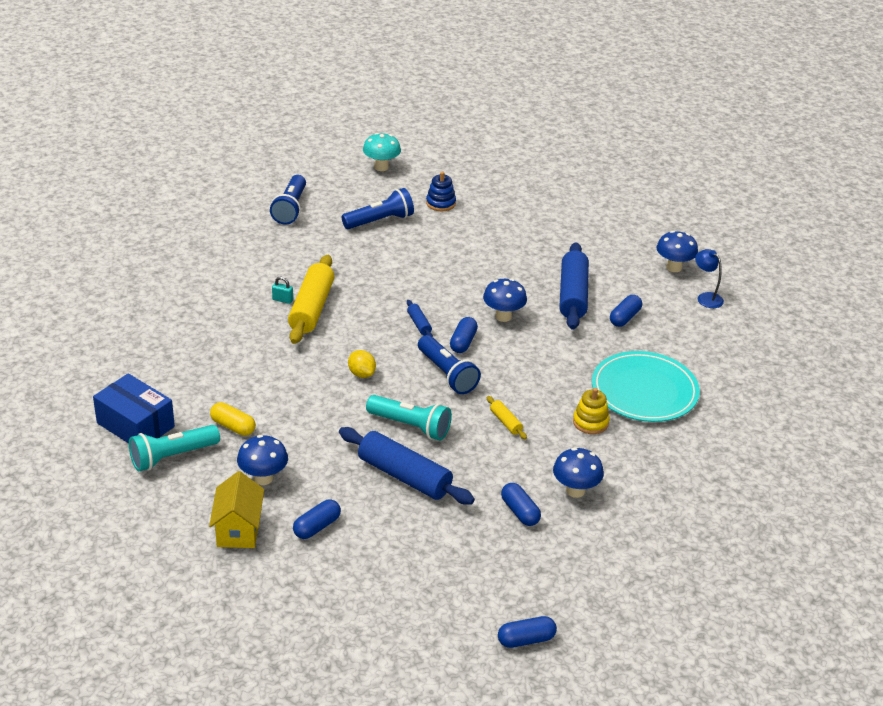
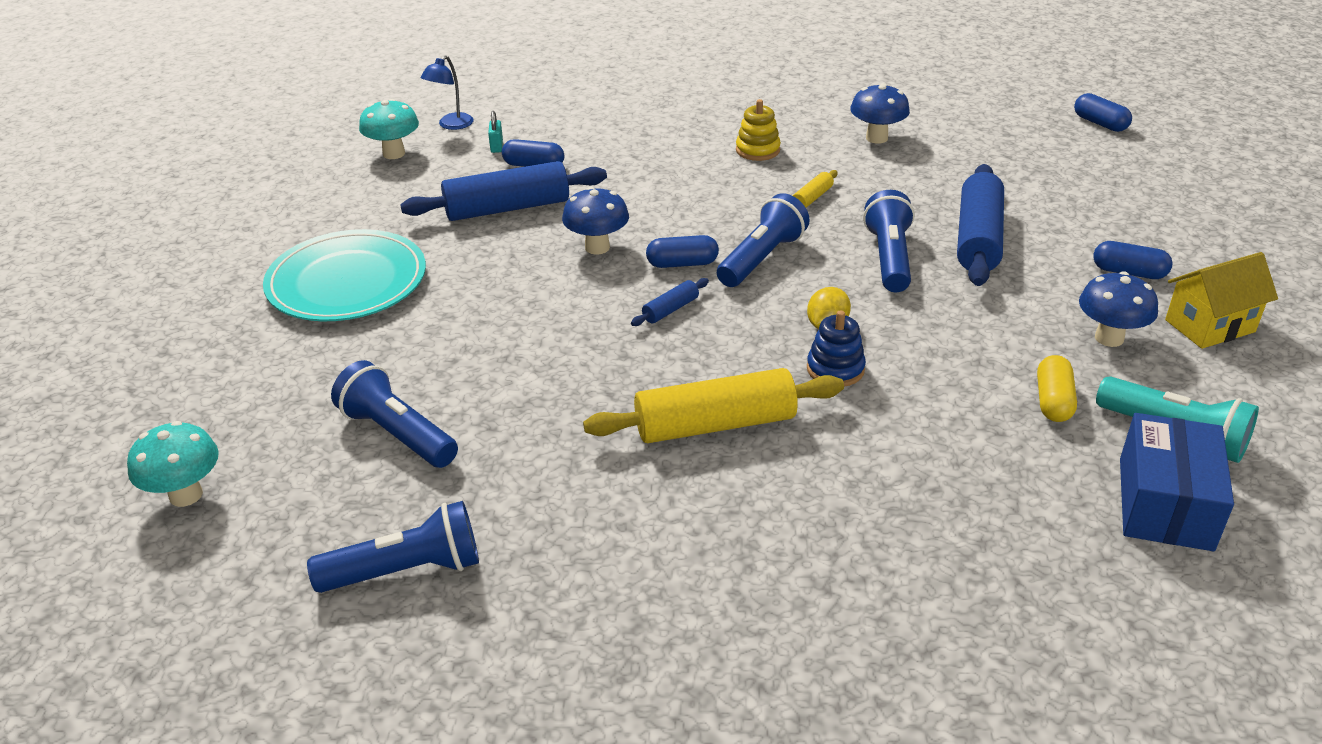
camera: 110 degrees left, 0 degrees up
turquoise padlock [272,276,293,304] -> turquoise padlock moved to [488,111,503,153]
turquoise flashlight [366,395,452,441] -> blue flashlight [863,190,915,293]
blue stacking toy [426,172,456,211] -> blue stacking toy moved to [807,310,866,387]
blue capsule [501,483,541,526] -> none
turquoise plate [592,351,700,422] -> turquoise plate moved to [263,229,426,321]
blue mushroom [656,231,698,272] -> turquoise mushroom [359,99,419,159]

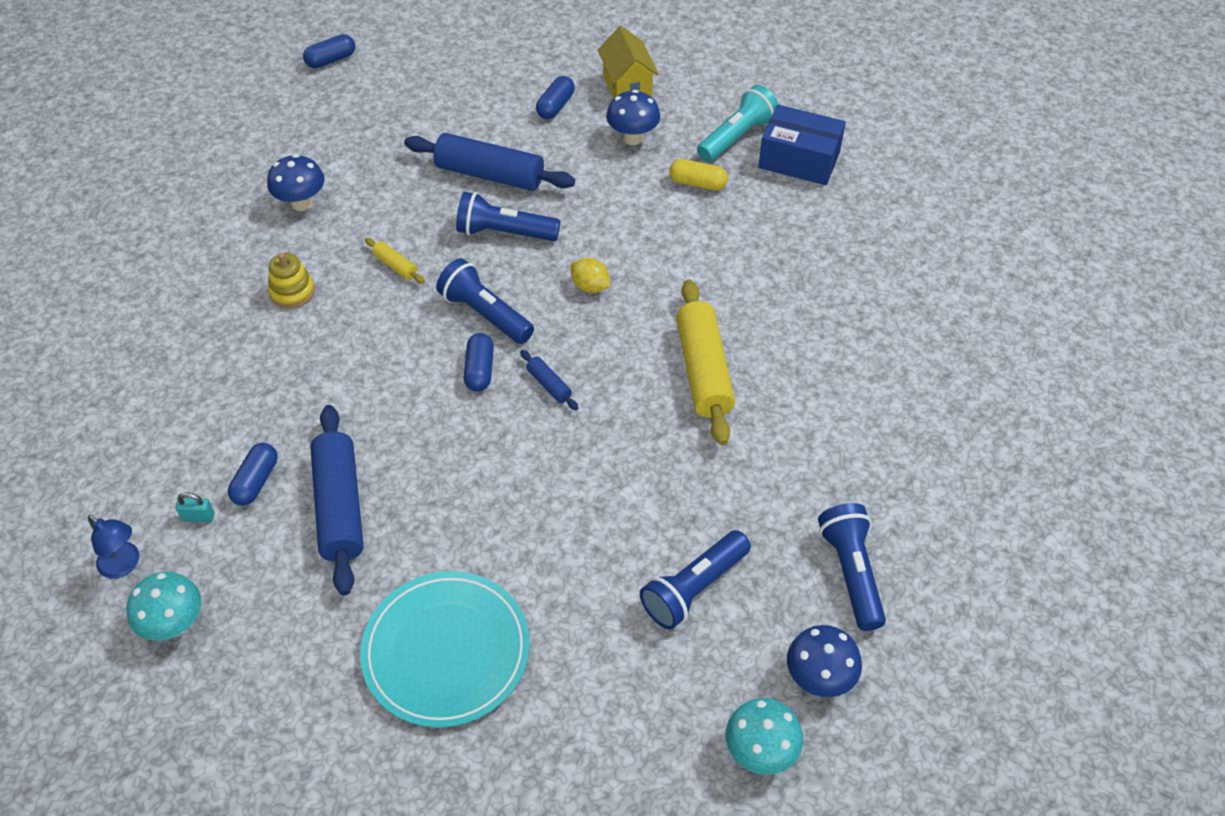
camera: 85 degrees left, 15 degrees up
blue mushroom [562,187,629,255] -> blue mushroom moved to [787,625,862,697]
blue stacking toy [807,310,866,387] -> none

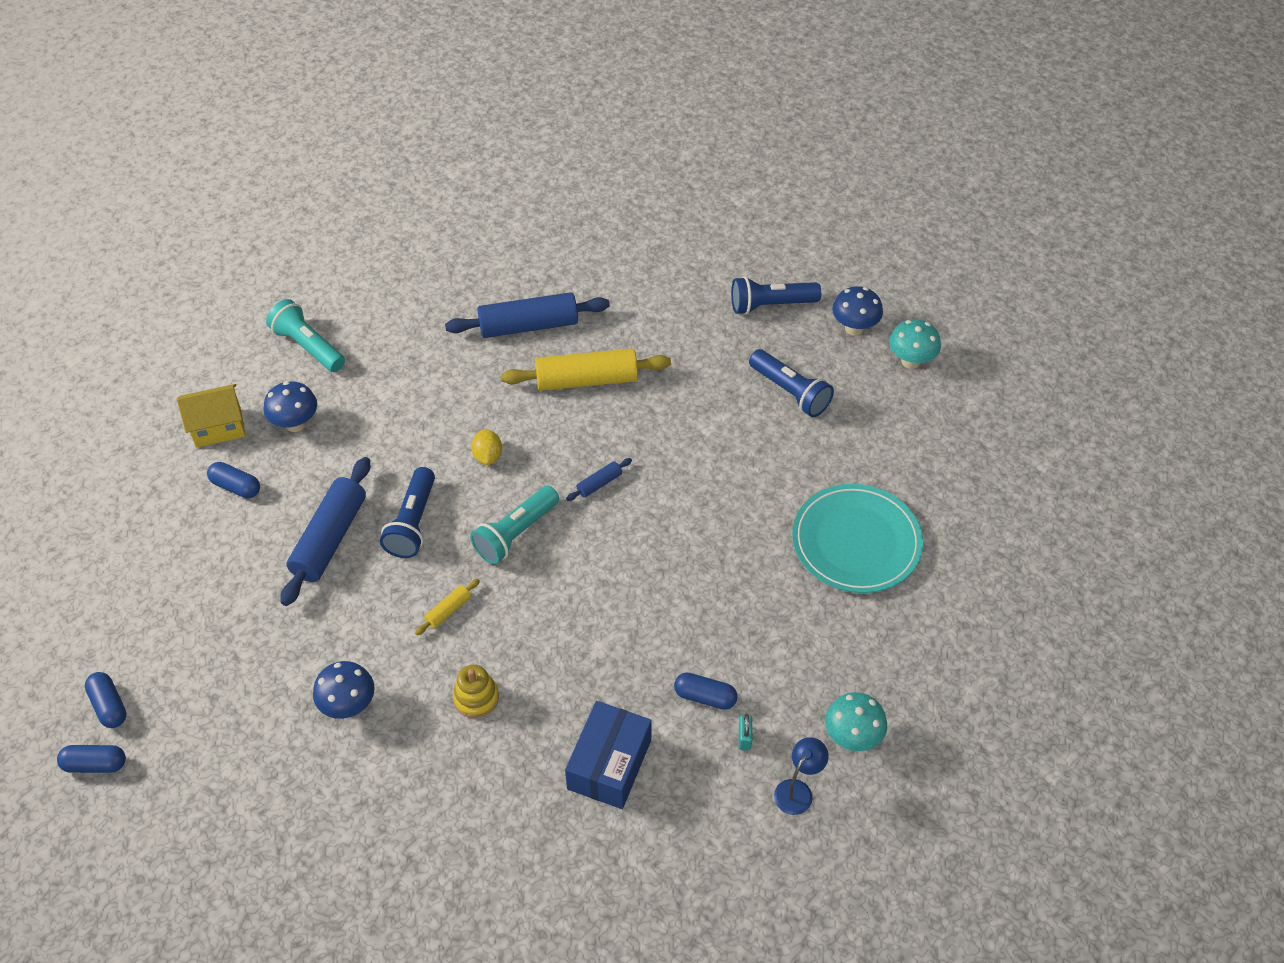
camera: 90 degrees left, 0 degrees up
blue rolling pin [310,405,364,595] -> blue rolling pin moved to [445,292,610,338]
blue flashlight [436,258,534,344] -> turquoise flashlight [470,486,559,564]
blue capsule [464,333,494,392] -> blue capsule moved to [57,745,126,773]
yellow lemon [570,258,610,293] -> yellow lemon turned 45 degrees counterclockwise [471,429,502,465]
yellow capsule [669,159,728,190] -> none
blue box [758,105,846,185] -> blue box moved to [565,701,652,809]

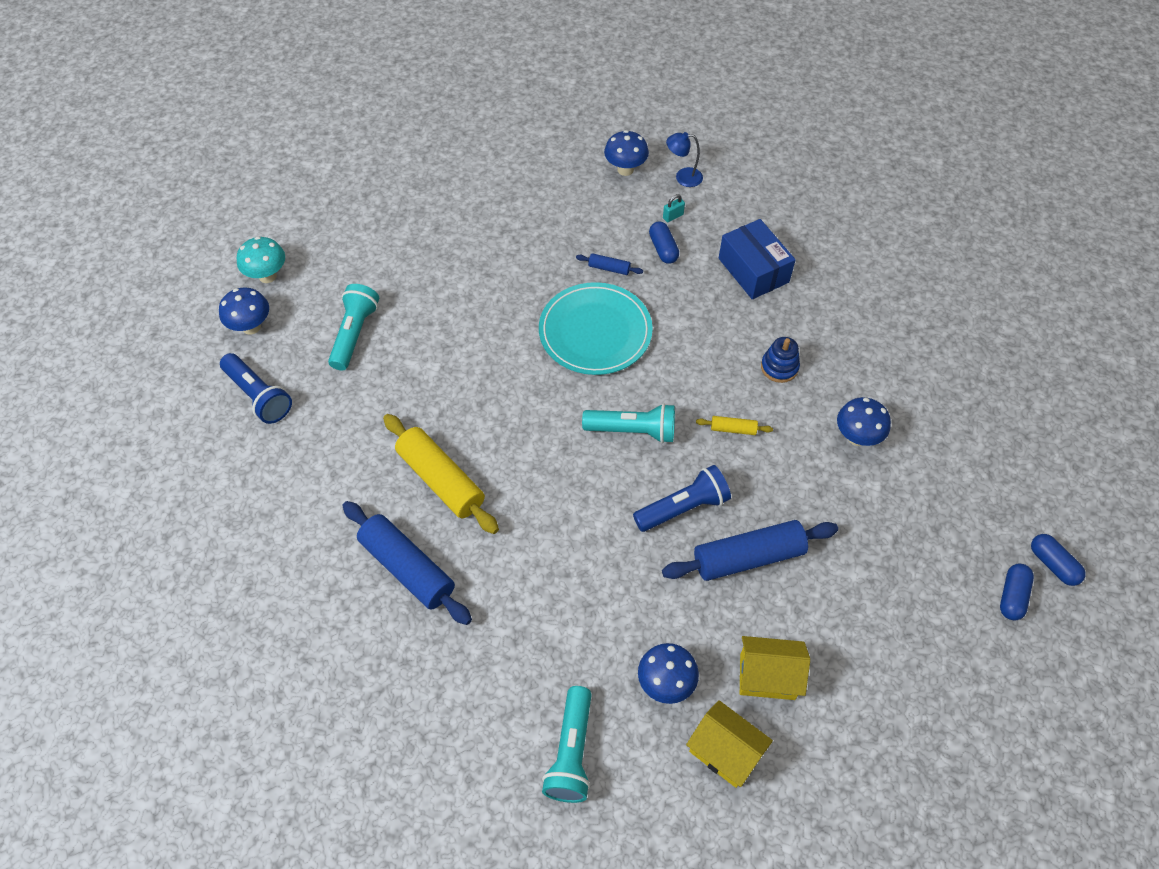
camera: 125 degrees left, 5 degrees up
blue capsule [207,462,260,498] -> yellow house [740,636,810,700]
yellow stacking toy [453,665,499,718] -> blue stacking toy [761,337,800,383]
yellow lemon [471,429,502,465] -> none
blue box [565,701,652,809] -> blue box turned 75 degrees clockwise [719,219,796,299]
blue rolling pin [566,458,632,501] -> blue rolling pin moved to [576,253,643,275]
blue flashlight [749,349,834,417] -> turquoise flashlight [328,284,379,370]
turquoise plate [792,484,923,593] -> turquoise plate moved to [539,282,653,375]
turquoise mushroom [825,692,887,751] -> blue mushroom [604,130,649,176]

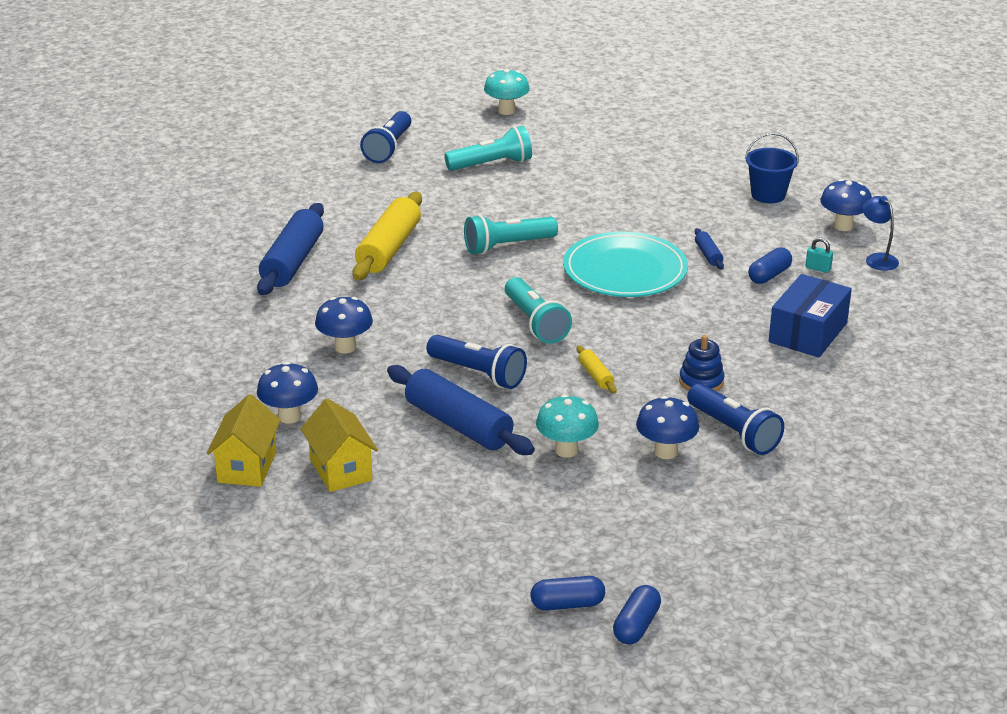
camera: 60 degrees right, 25 degrees down
blue mushroom [219,288,269,335] -> blue mushroom moved to [315,297,373,353]
turquoise flashlight [542,686,592,803] -> turquoise flashlight moved to [464,214,558,255]
none -> turquoise mushroom [536,394,599,458]
none -> blue flashlight [687,383,784,455]
none -> blue bucket [745,133,799,203]

